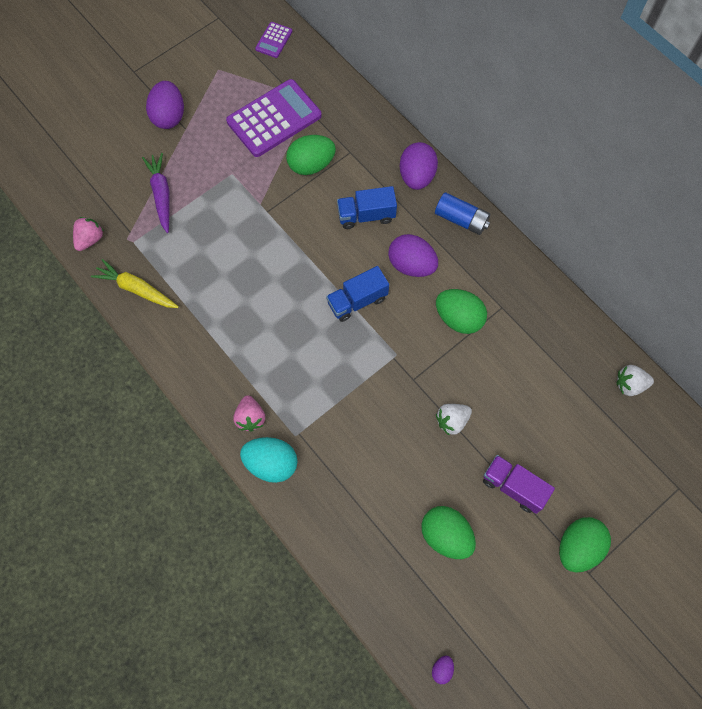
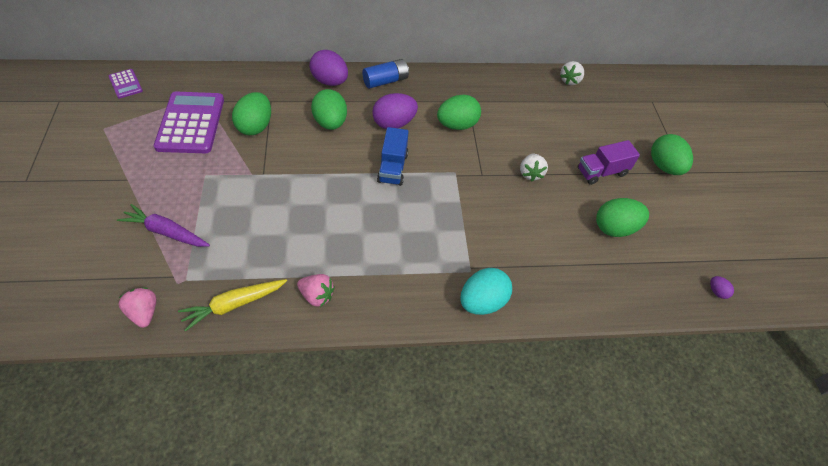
camera: 60 degrees left, 15 degrees down
purple egg [146,81,184,129] -> none
pink strawberry [233,395,265,432] -> pink strawberry moved to [297,274,335,307]
blue truck [337,186,397,229] -> green egg [311,89,347,130]

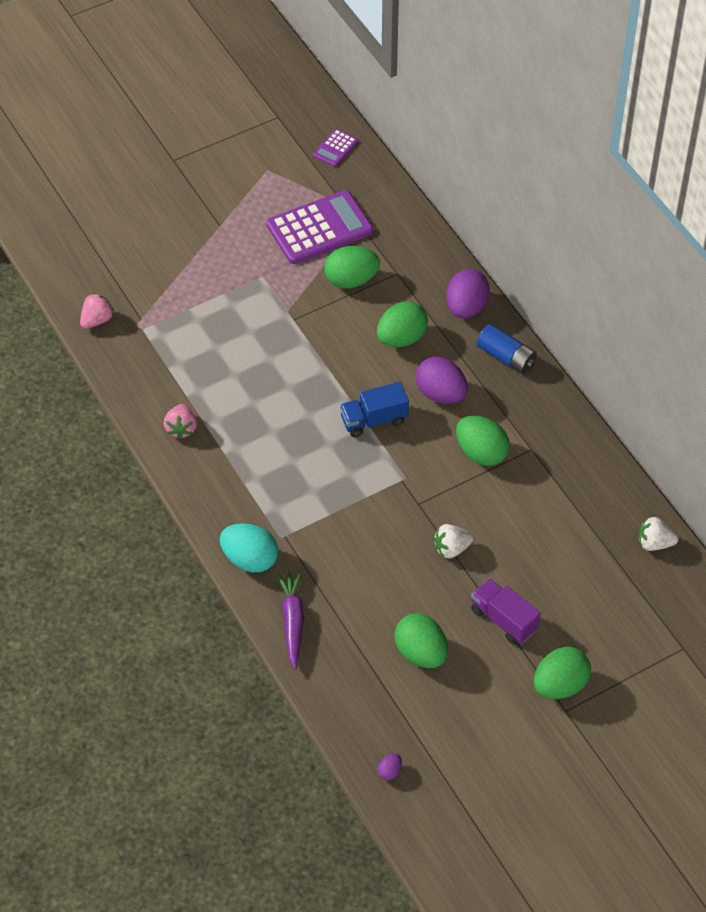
camera: 70 degrees right, 0 degrees up
purple carrot [117,204,210,247] -> purple carrot moved to [276,570,304,669]
yellow carrot [178,279,287,332] -> none

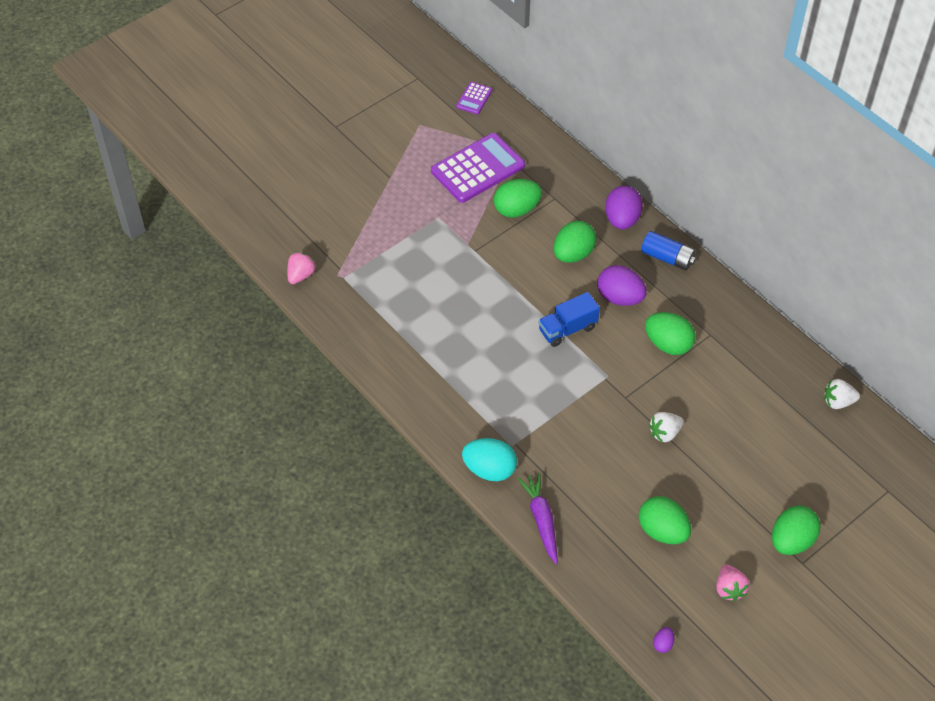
camera: 10 degrees left, 0 degrees up
pink strawberry [164,404,197,440] -> pink strawberry moved to [716,565,749,601]
purple truck [471,578,541,644] -> none

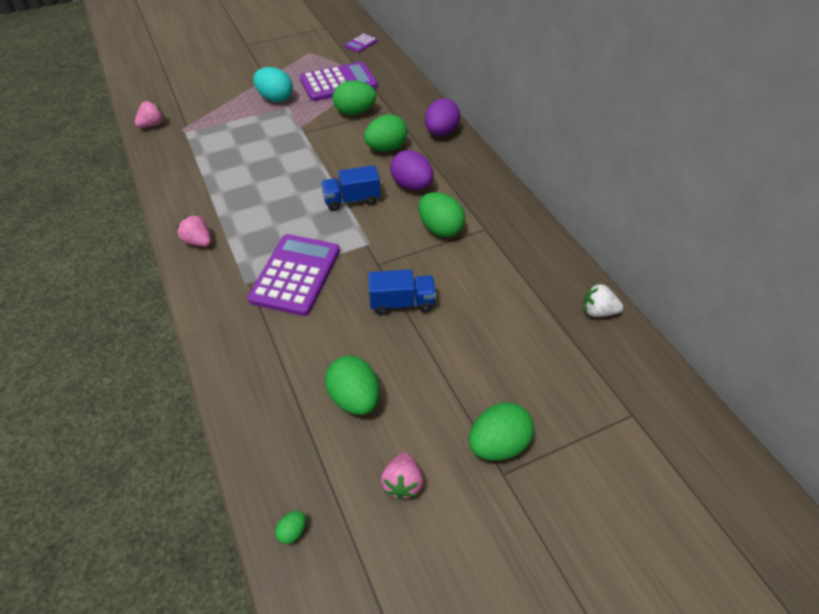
camera: 15 degrees right, 5 degrees down
turquoise egg [462,438,517,481] -> turquoise egg moved to [253,67,293,102]
purple carrot [517,473,558,564] -> none
blue battery [641,231,696,271] -> none
white strawberry [649,412,684,443] -> blue truck [368,269,436,316]
purple egg [653,627,674,653] -> green egg [275,511,306,544]
none -> pink strawberry [177,215,211,247]
none -> purple calculator [248,234,340,316]

